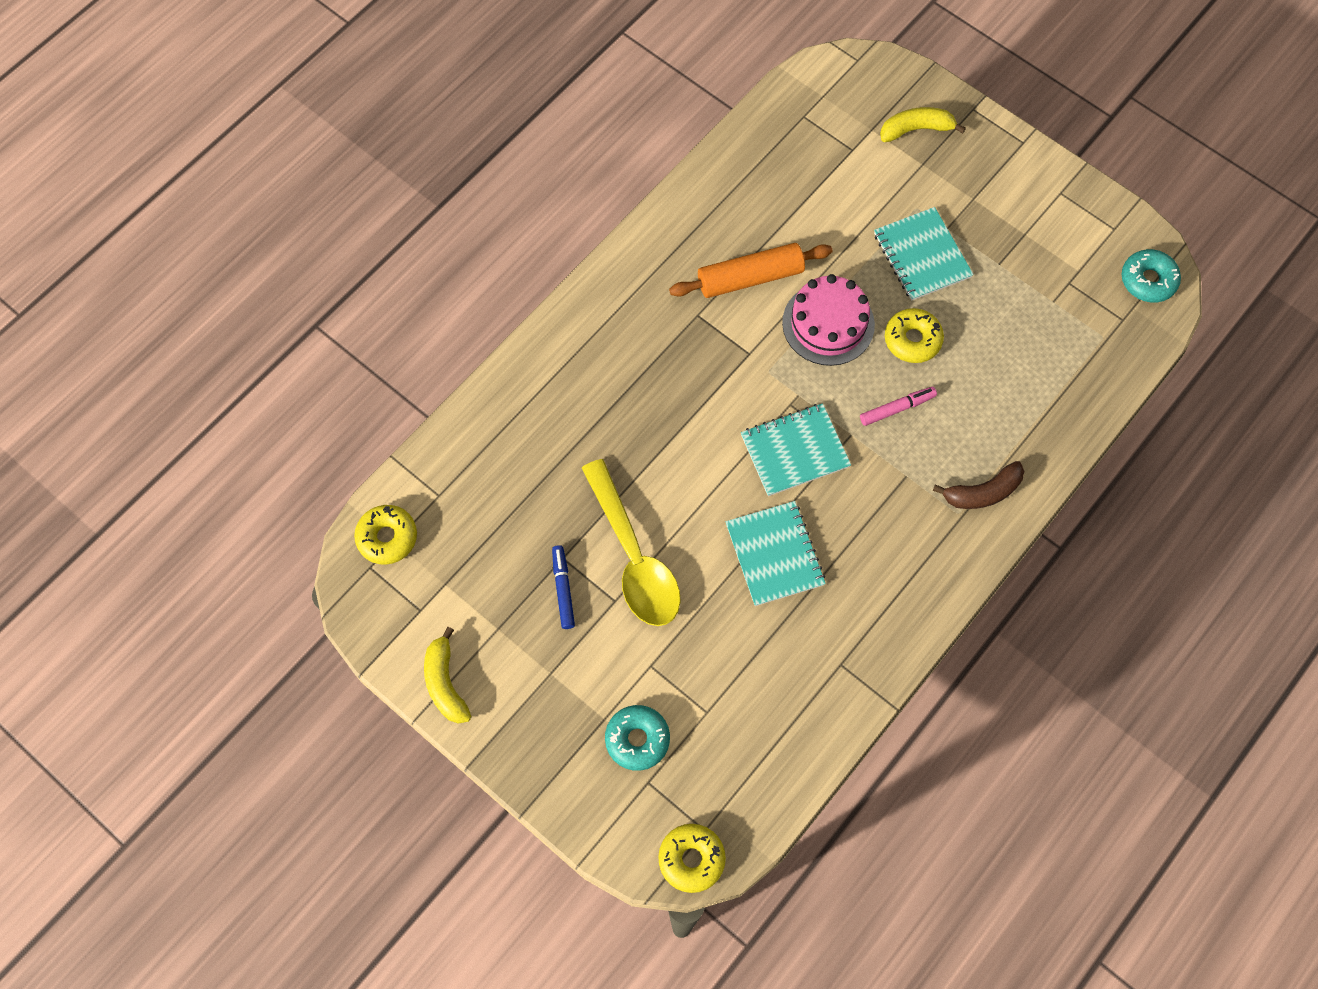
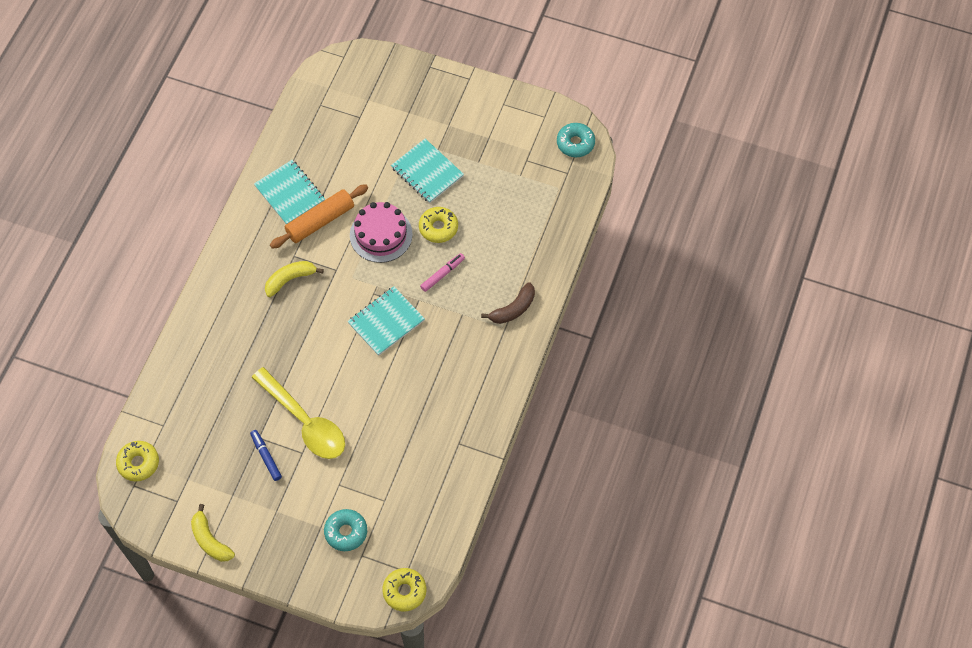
camera: 20 degrees left, 5 degrees down
turquoise notebook [726,501,826,606] -> turquoise notebook moved to [254,160,325,224]
yellow banana [880,107,966,142] -> yellow banana moved to [265,261,324,297]

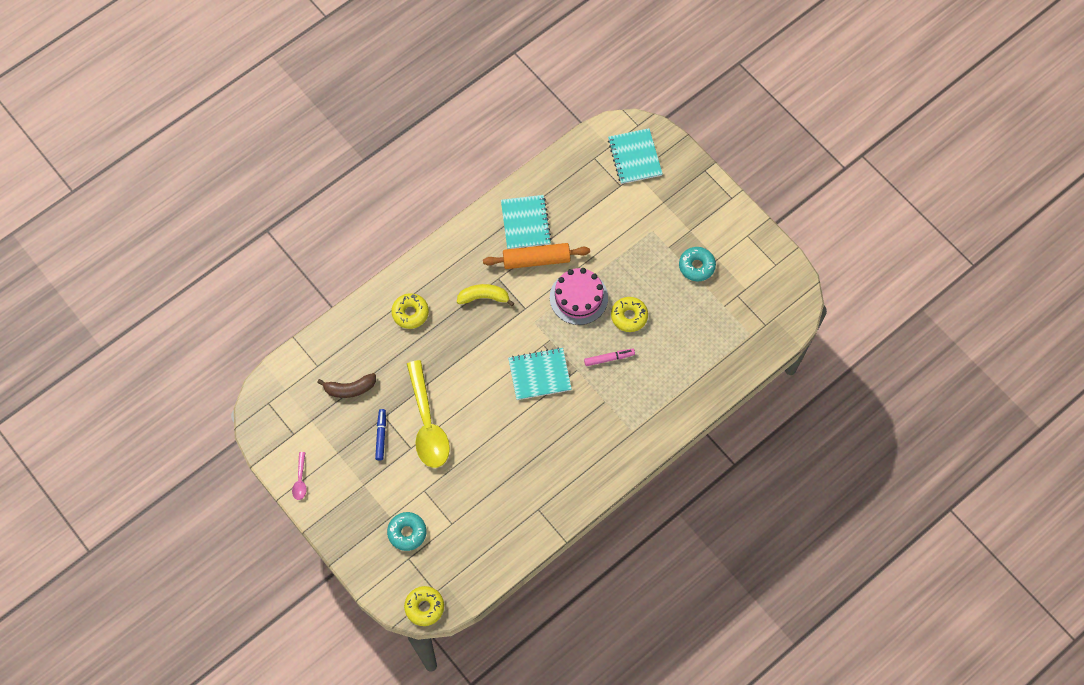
camera: 30 degrees right, 5 degrees up
yellow donut [116,441,159,482] -> yellow donut moved to [391,293,429,329]
yellow banana [191,504,235,562] -> pink spoon [292,452,307,500]
turquoise notebook [391,139,464,203] -> turquoise notebook moved to [608,128,663,184]
brown banana [481,282,535,324] -> brown banana moved to [317,373,376,398]
turquoise donut [557,123,595,157] -> turquoise donut moved to [679,247,716,281]

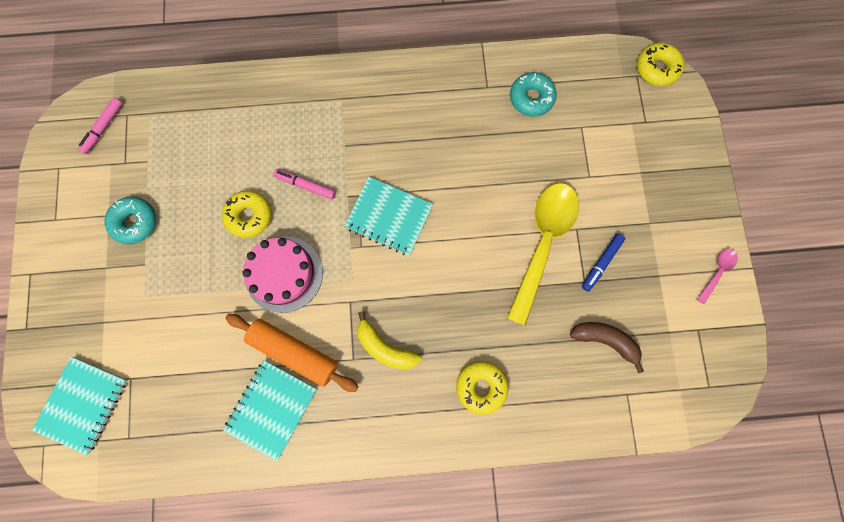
camera: 145 degrees left, 10 degrees up
turquoise donut [387,512,426,551] -> turquoise donut moved to [510,72,557,117]
none -> pink marker [78,98,123,154]

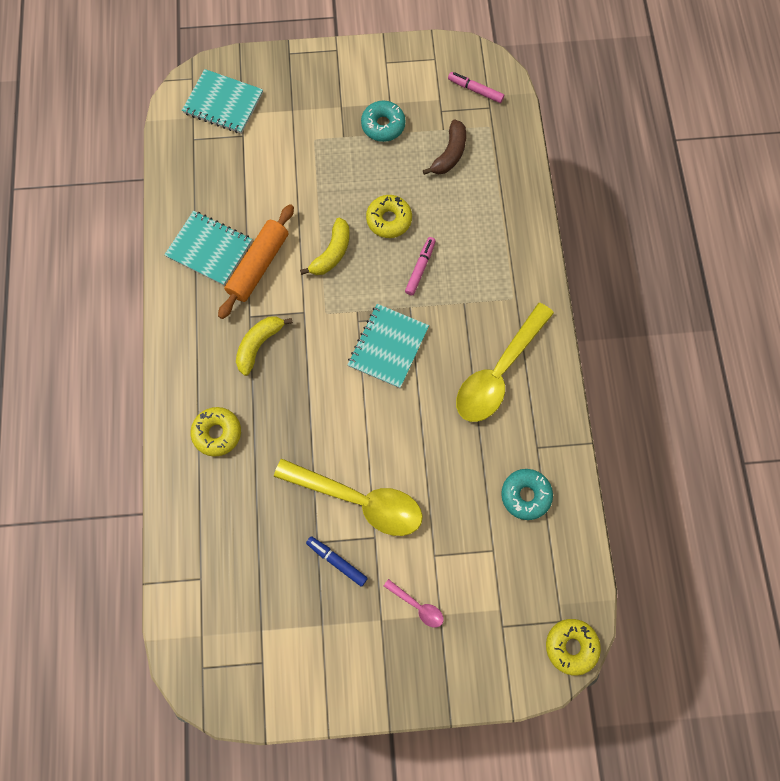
camera: 90 degrees right, 5 degrees down
pink cake [242,236,323,313] -> yellow banana [300,218,350,275]
brown banana [570,322,644,373] -> brown banana moved to [423,119,466,175]
pink spoon [697,249,738,304] -> pink spoon moved to [384,579,444,628]
none -> yellow spoon [456,303,554,422]

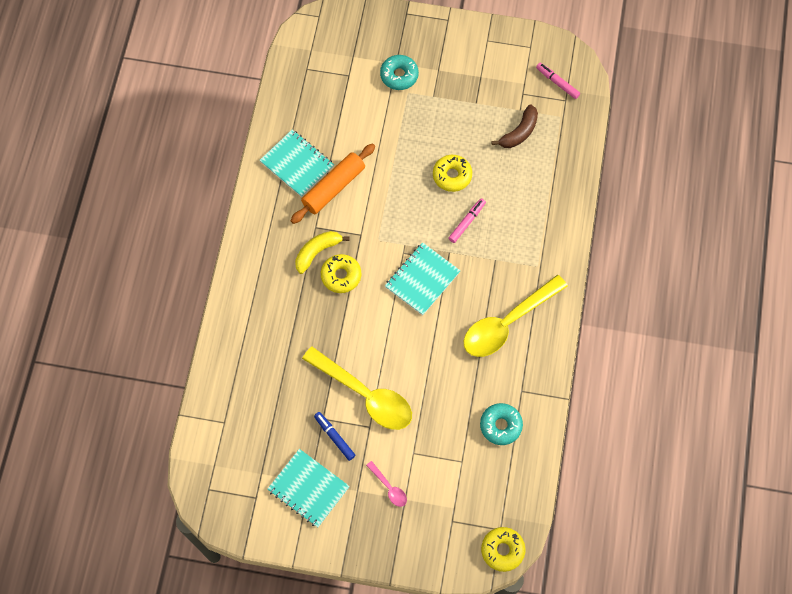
camera: 15 degrees right, 5 degrees down
turquoise notebook [182,69,263,134] -> turquoise notebook moved to [267,449,350,527]
yellow donut [190,407,241,457] -> yellow donut moved to [321,254,361,293]
yellow banana [300,218,350,275] -> none
turquoise donut [361,101,406,142] -> turquoise donut moved to [380,55,419,90]

